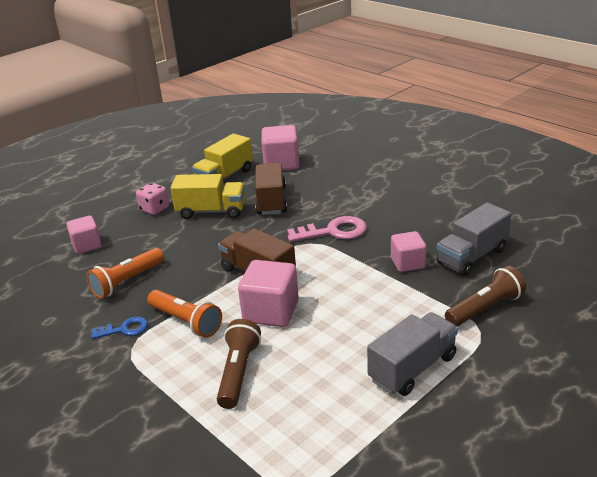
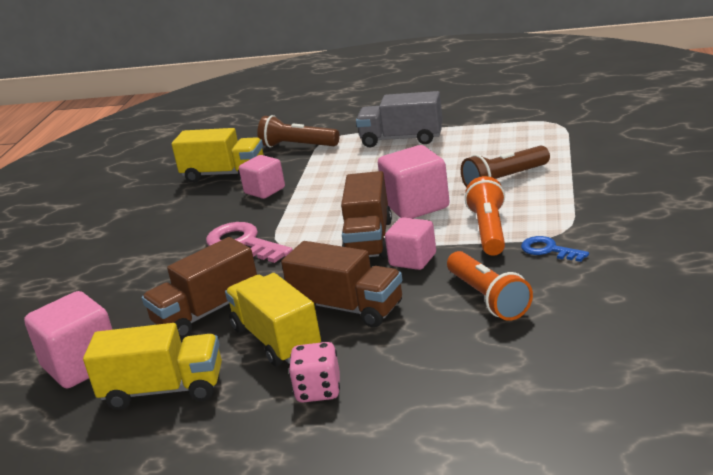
camera: 125 degrees left, 5 degrees down
pink cube [66,215,102,254] -> pink cube moved to [385,217,436,270]
orange flashlight [86,248,164,299] -> orange flashlight turned 60 degrees clockwise [447,251,533,321]
grey truck [436,202,511,276] -> yellow truck [171,128,264,183]
none -> brown truck [281,241,402,328]

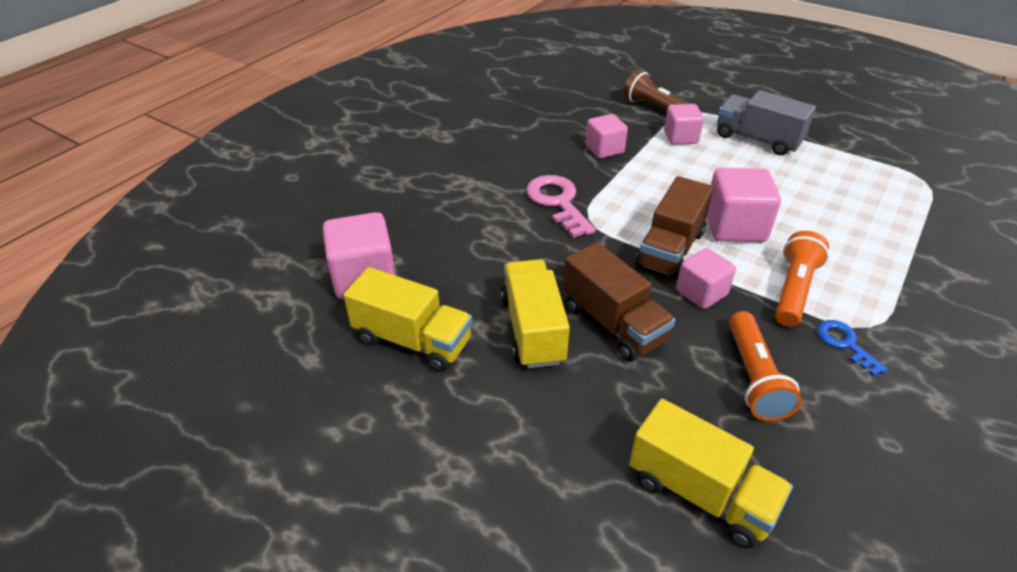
camera: 20 degrees right, 15 degrees up
brown truck [142,237,257,339] -> none
yellow truck [171,128,264,183] -> yellow truck moved to [629,399,793,549]
pink dice [289,342,340,402] -> none
brown flashlight [461,146,550,188] -> none
none -> pink cube [664,104,704,145]

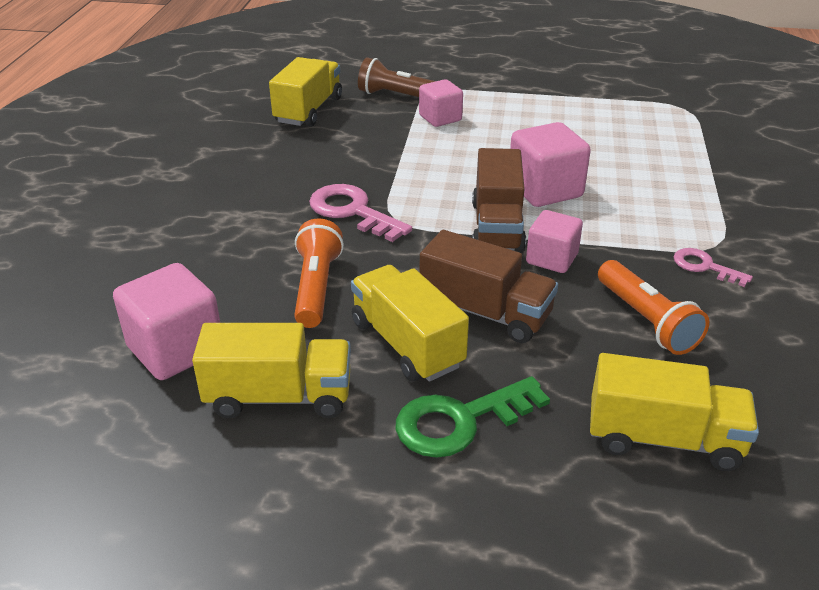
camera: 25 degrees left, 5 degrees down
pink cube [585,114,628,158] -> none
grey truck [717,90,816,155] -> none
orange flashlight [775,231,829,327] -> orange flashlight moved to [294,218,344,328]
blue key [817,320,888,377] -> pink key [674,248,753,287]
none -> yellow truck [269,57,342,127]
none -> green key [396,376,550,458]

